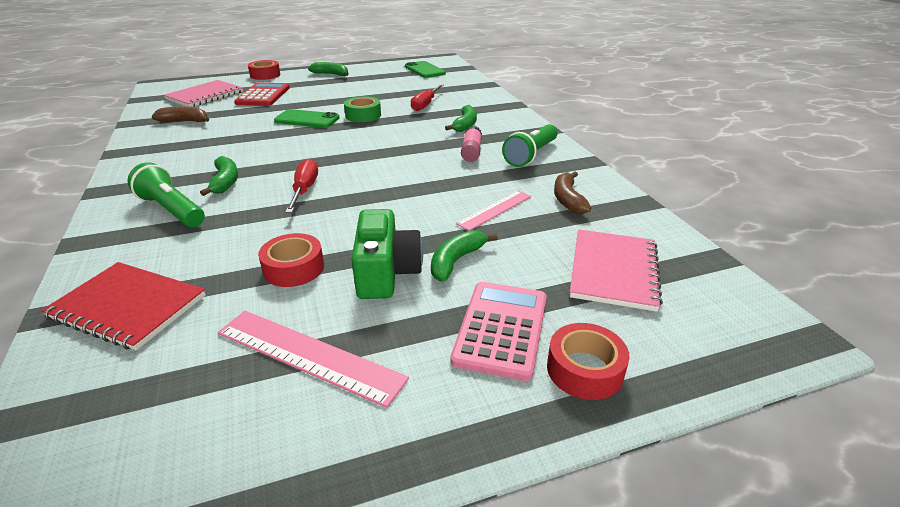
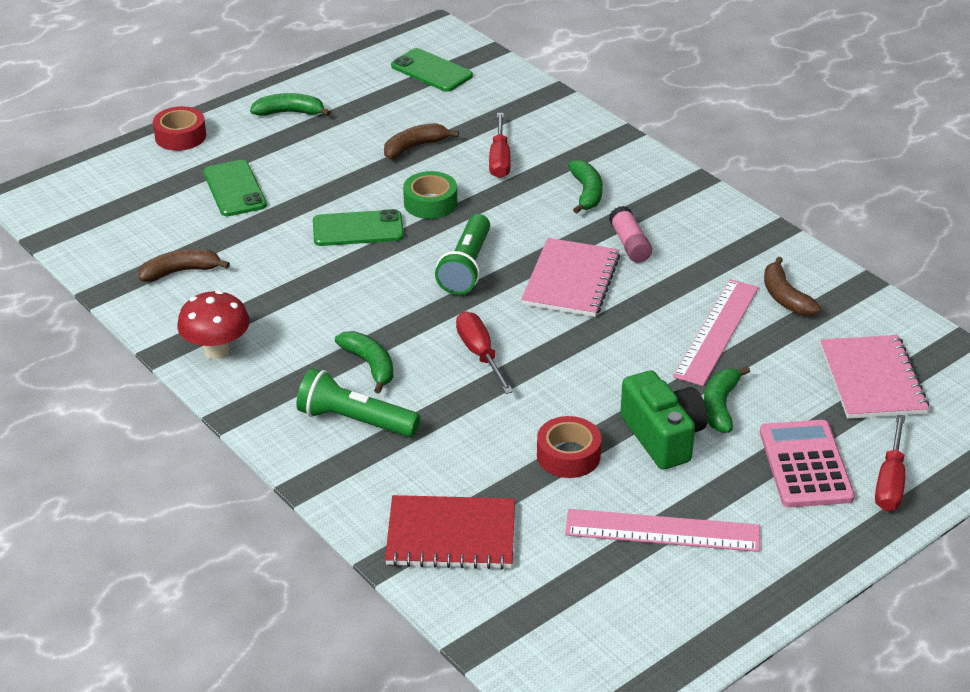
camera: 20 degrees left, 5 degrees up
pink notebook [164,80,243,107] -> pink notebook moved to [521,238,620,317]
red calculator [234,82,290,106] -> green phone [203,160,267,216]
pink ruler [456,191,531,231] -> pink ruler [673,279,759,386], size x1.54
green flashlight [502,124,558,167] -> green flashlight moved to [435,214,490,295]
red tape [547,323,630,400] -> red screwdriver [875,414,905,511]
none -> red mushroom [177,290,250,359]
none -> brown banana [384,123,459,159]

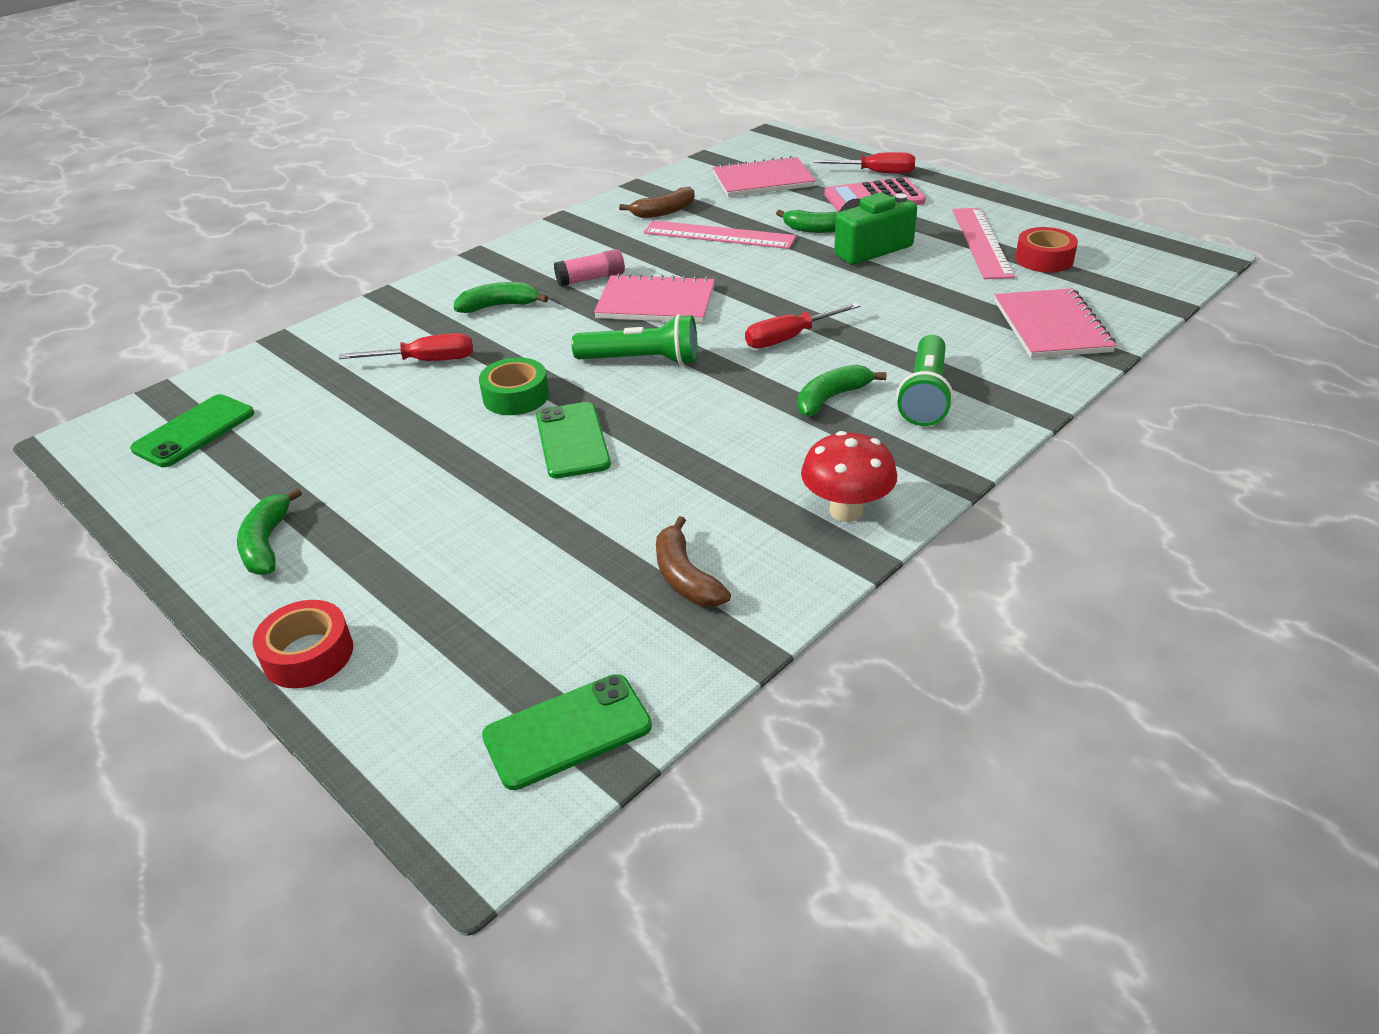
camera: 95 degrees left, 0 degrees up
green phone [203,160,267,216] -> green phone moved to [482,674,652,790]
brown banana [384,123,459,159] -> none
red notebook [385,495,515,569] -> pink notebook [995,288,1116,358]
red tape [537,416,601,478] -> red tape moved to [1015,227,1078,273]

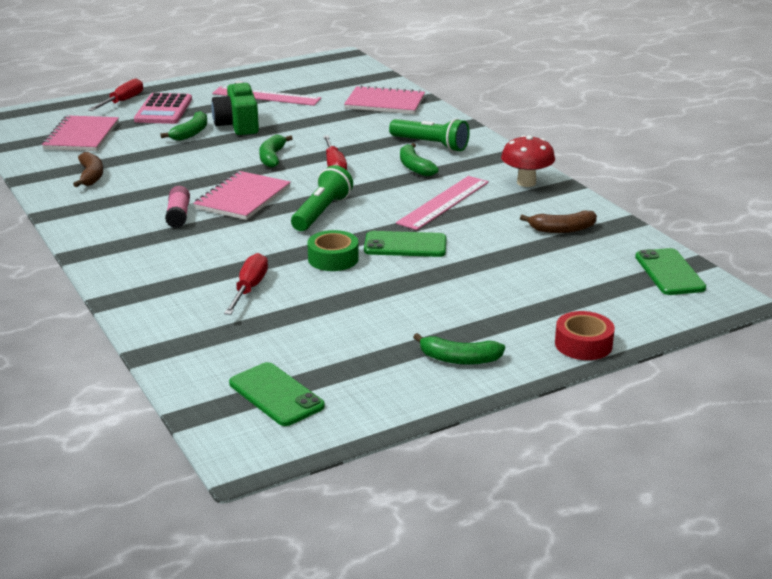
camera: 75 degrees left, 10 degrees down
green banana [454,282,548,313] -> green banana moved to [259,135,293,168]
pink ruler [644,220,796,249] -> pink ruler moved to [396,176,489,230]
red tape [1015,227,1078,273] -> none

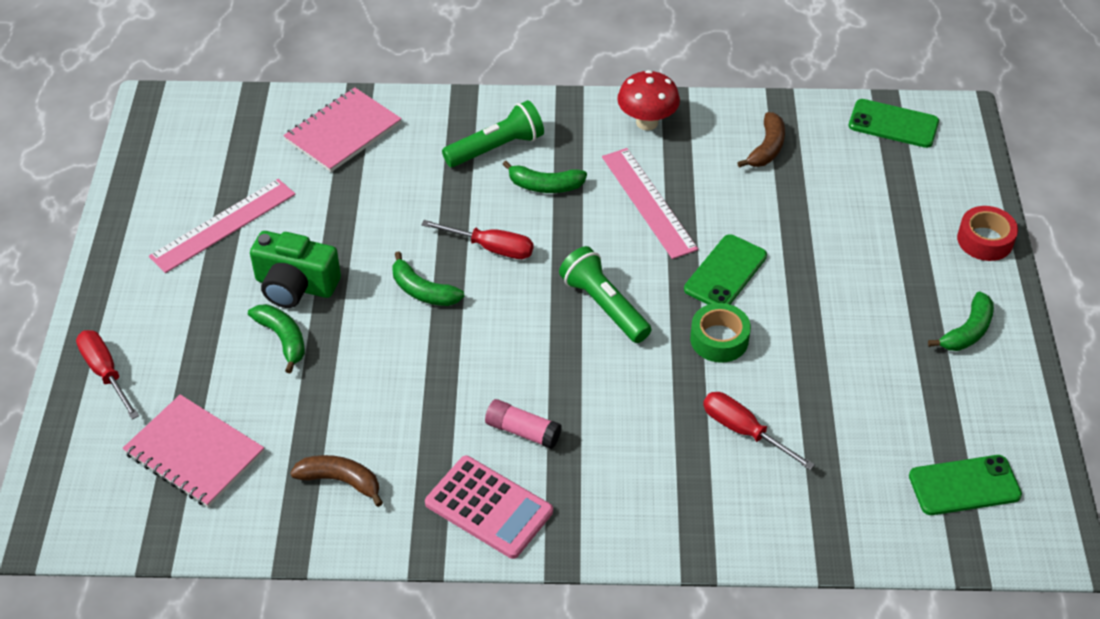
camera: 60 degrees left, 20 degrees up
pink calculator [134,93,192,124] -> pink calculator moved to [425,456,553,559]
pink notebook [193,171,291,220] -> none

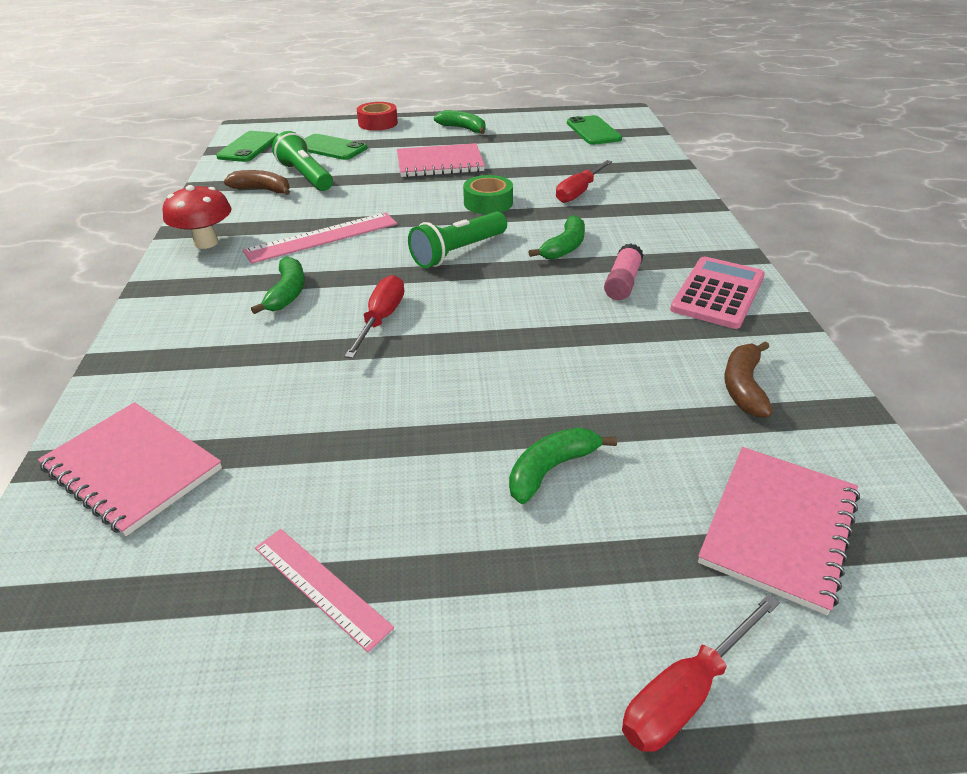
camera: 95 degrees left, 10 degrees down
pink ruler [149,179,296,273] -> pink ruler [255,529,394,652], size x0.65
green camera [250,231,341,308] -> none
green banana [393,251,464,306] -> green banana moved to [529,215,585,260]
green flashlight [442,100,544,167] -> green flashlight moved to [272,131,333,191]
green phone [684,234,767,305] -> green phone moved to [304,134,367,160]
none -> pink notebook [397,143,485,177]

